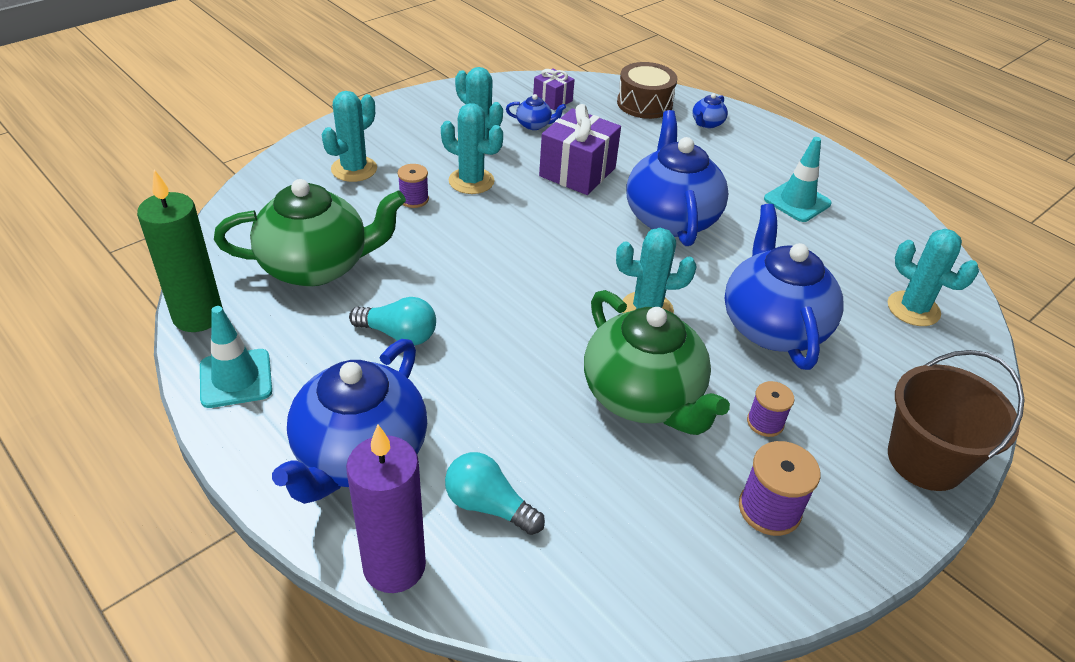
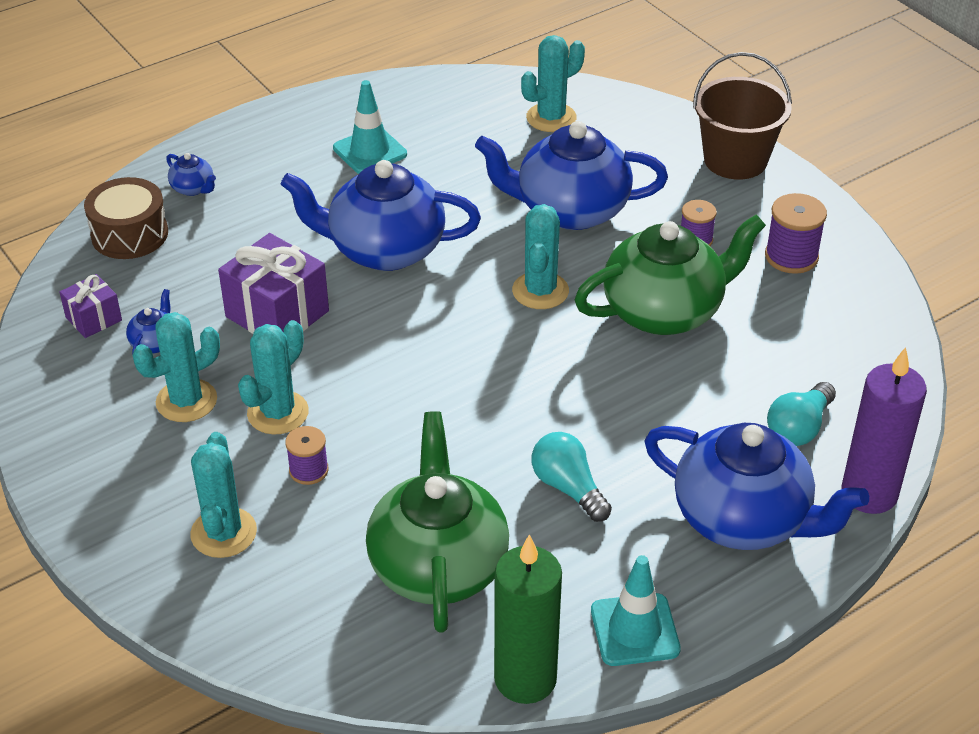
camera: 80 degrees left, 0 degrees up
turquoise cactus [322,91,377,182] -> turquoise cactus turned 45 degrees clockwise [190,432,257,558]
turquoise light bulb [349,297,436,346] -> turquoise light bulb turned 60 degrees counterclockwise [531,432,612,522]

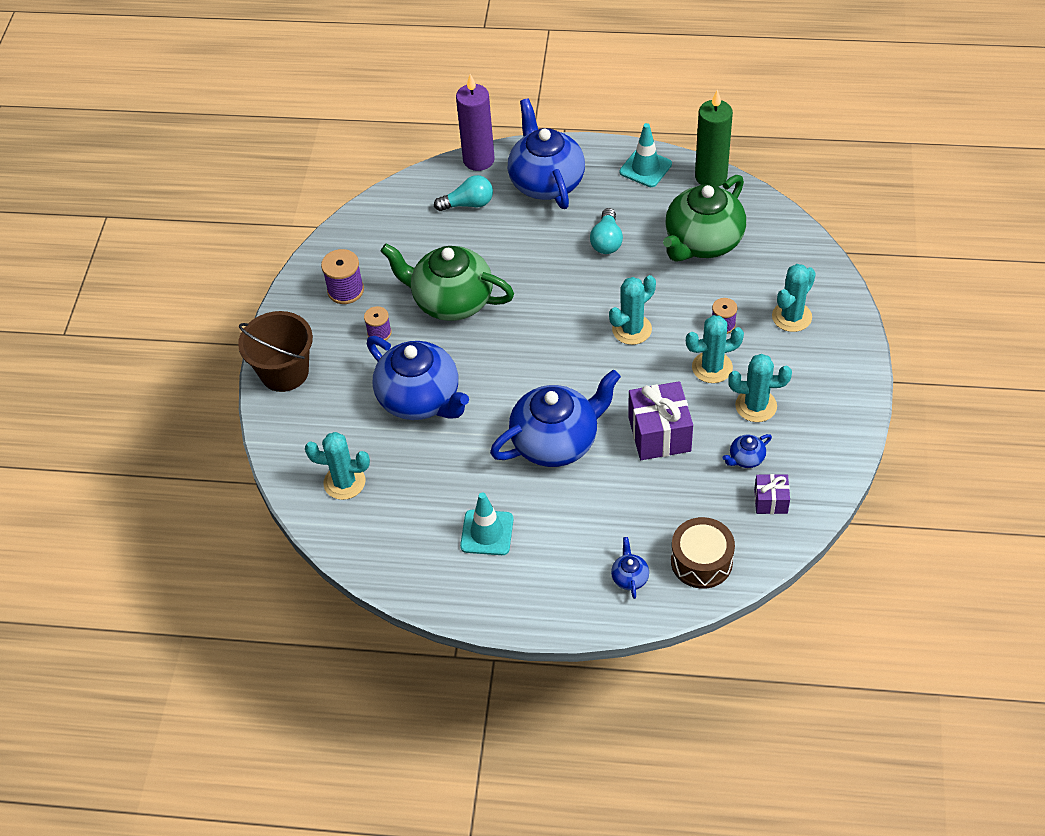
camera: 135 degrees left, 10 degrees up
blue teapot [280,160,481,271] -> blue teapot turned 75 degrees counterclockwise [490,370,621,467]
turquoise cactus [512,204,569,309] -> turquoise cactus moved to [609,275,656,345]

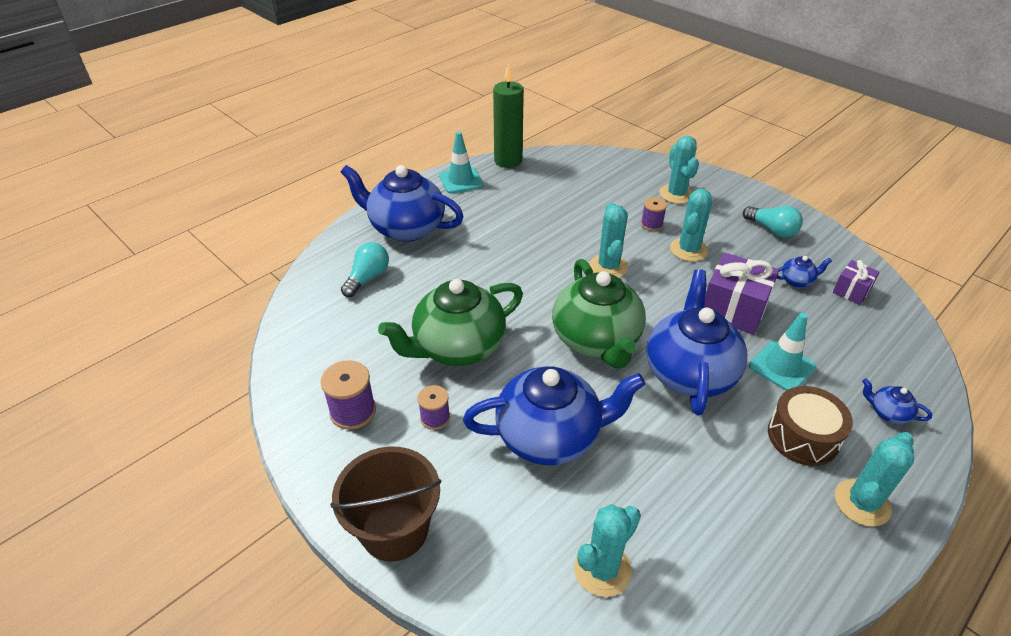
camera: 55 degrees left, 10 degrees down
purple candle [456,74,495,171] -> none
turquoise traffic cone [460,492,514,555] -> turquoise traffic cone moved to [749,313,816,391]
turquoise light bulb [590,208,623,254] -> turquoise light bulb moved to [743,206,803,238]
green teapot [663,175,746,262] -> green teapot moved to [552,259,646,369]
brown drum [671,517,735,589] -> brown drum moved to [768,386,853,466]
blue teapot [722,434,772,468] -> blue teapot turned 105 degrees counterclockwise [777,256,832,287]
turquoise cactus [728,354,792,422] -> turquoise cactus moved to [835,432,914,527]

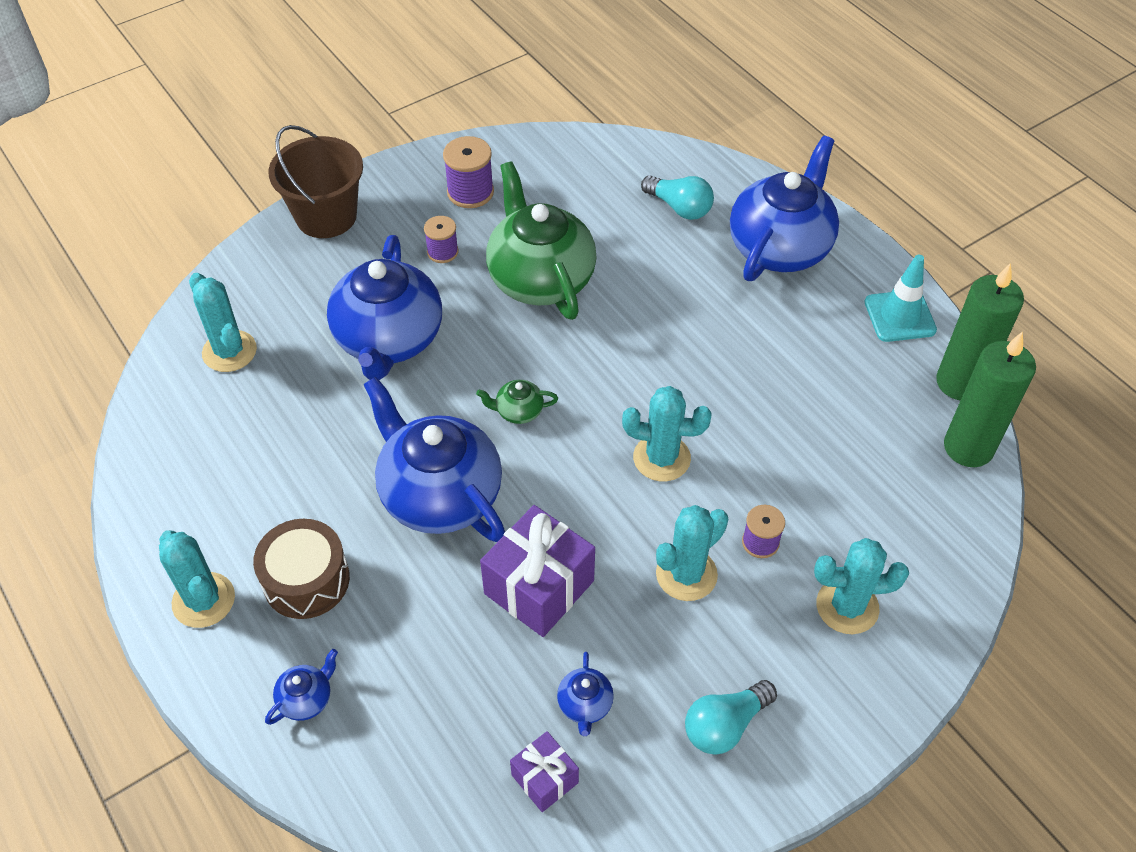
camera: 100 degrees right, 10 degrees up
green teapot [552,259,646,369] -> green teapot [476,380,558,424], size x0.41
blue teapot [646,269,747,416] -> blue teapot turned 150 degrees counterclockwise [363,376,505,542]
turquoise cactus [670,189,712,261] -> turquoise cactus turned 75 degrees counterclockwise [656,505,728,601]
turquoise traffic cone [749,313,816,391] -> none
none -> green candle [944,331,1036,467]

